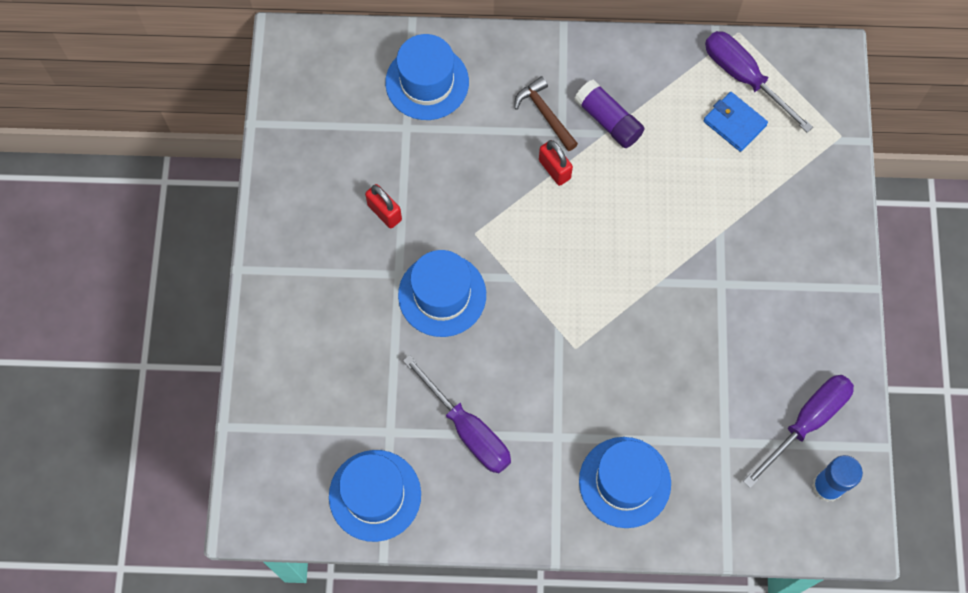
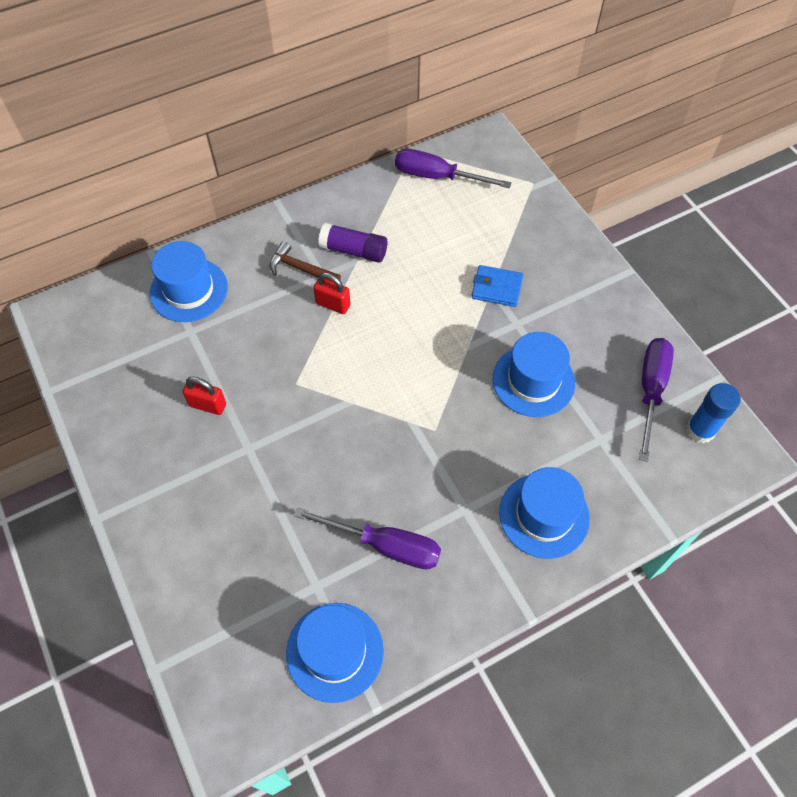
camera: 30 degrees left, 10 degrees down
blue hat [398,250,486,337] -> blue hat moved to [493,332,575,417]
blue wallet [703,92,768,152] -> blue wallet moved to [471,265,523,307]

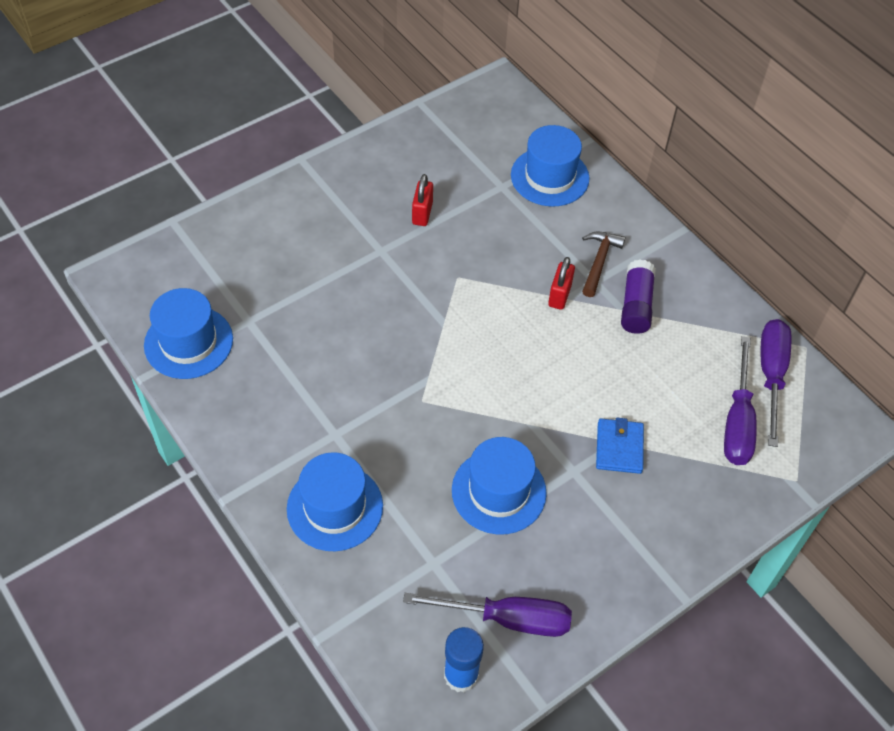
camera: 80 degrees right, 5 degrees down
purple screwdriver [294,507,441,569] -> purple screwdriver moved to [724,336,757,465]

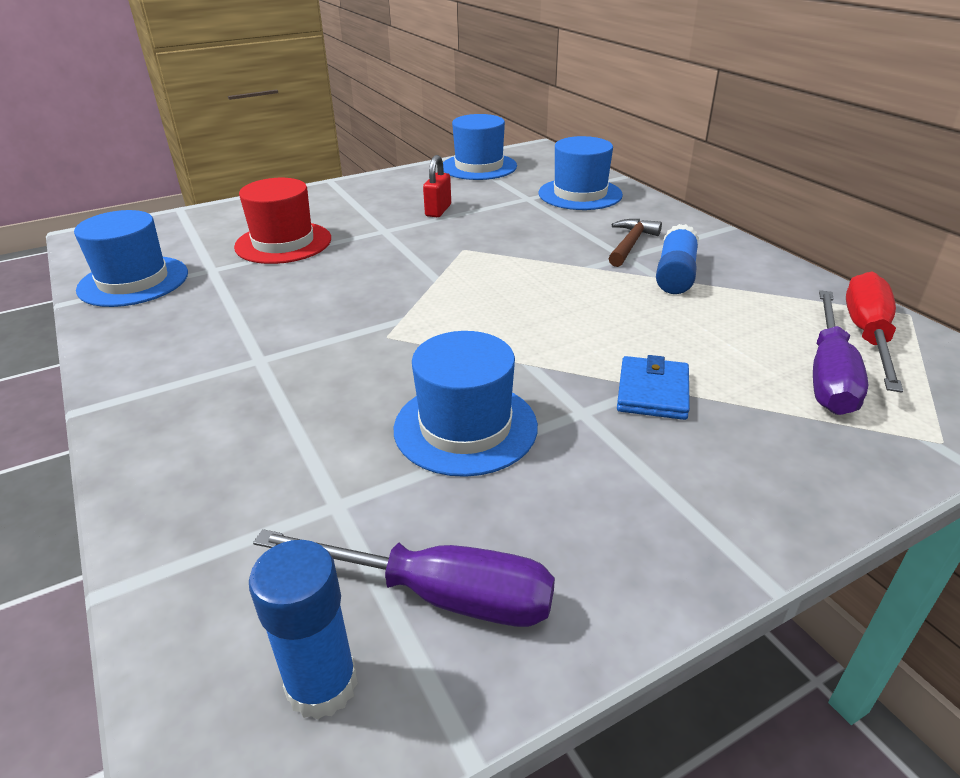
camera: 10 degrees right, 20 degrees down
blue hat [287,452,383,551] -> blue hat moved to [443,114,517,180]
red padlock [548,257,575,310] -> none
purple glue stick [621,259,656,334] -> blue glue stick [656,224,699,294]
purple screwdriver [761,319,792,447] -> red screwdriver [846,272,903,393]
none -> red hat [234,178,331,264]

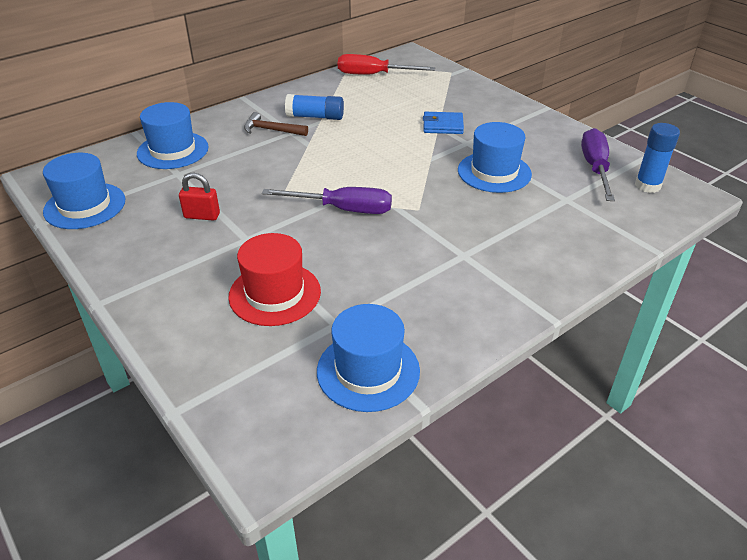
camera: 100 degrees left, 5 degrees up
purple screwdriver [813,290,868,415] -> purple screwdriver moved to [262,187,392,214]

